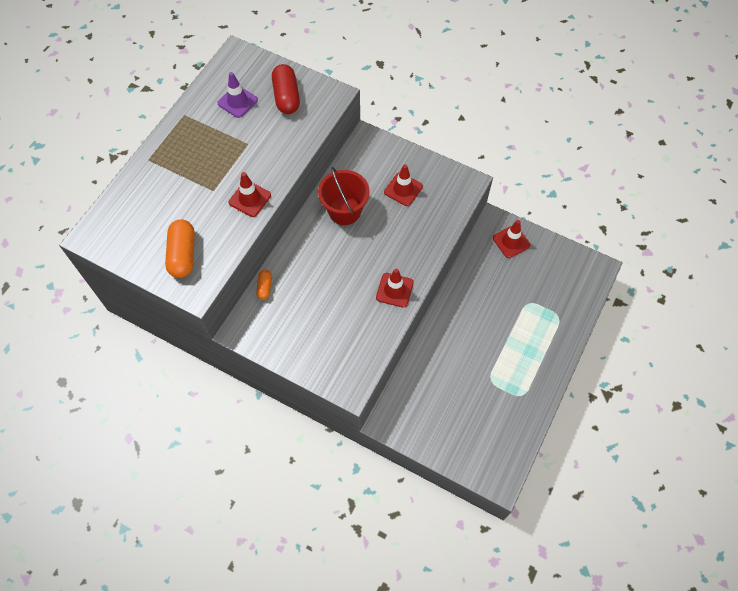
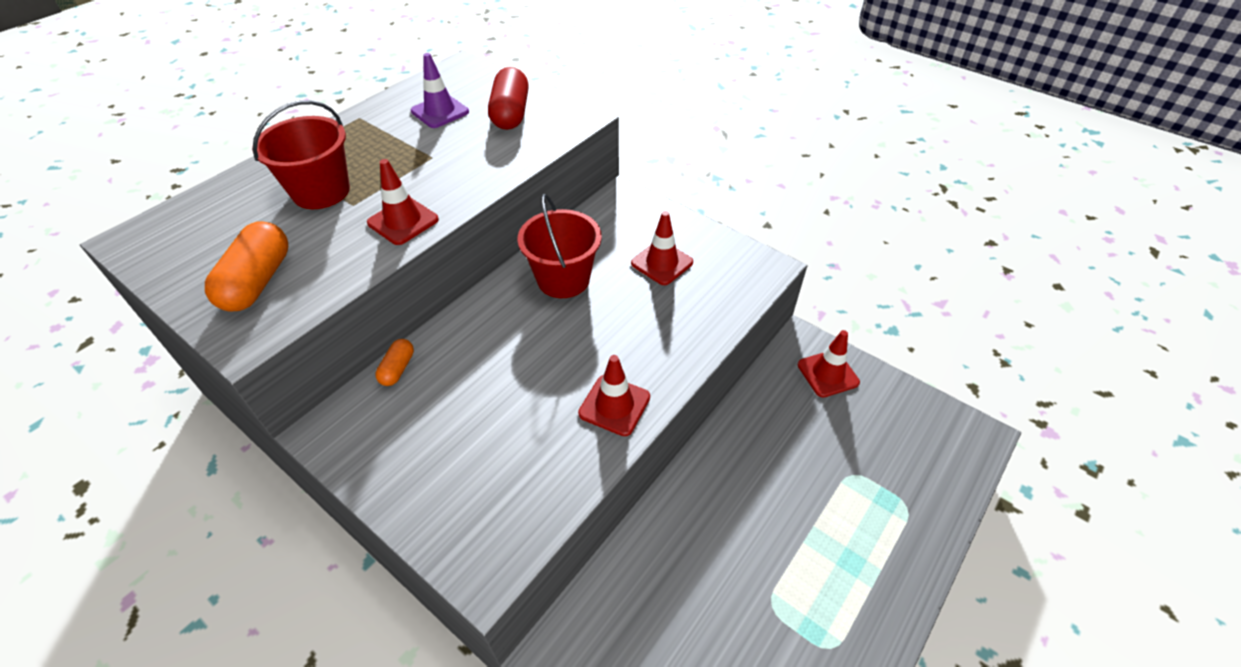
camera: 10 degrees right, 15 degrees down
none -> red bucket [252,100,350,209]

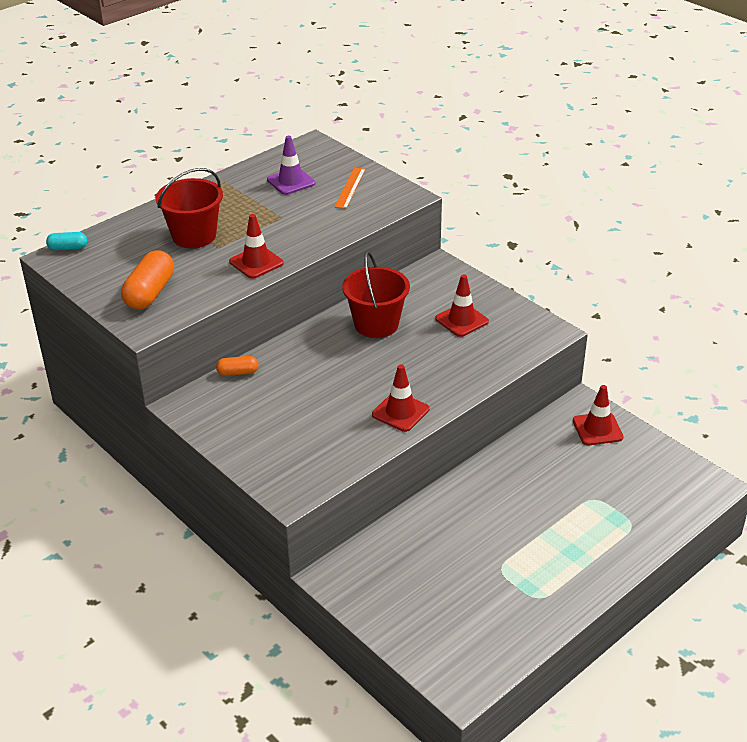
camera: 10 degrees right, 10 degrees down
orange capsule [375,339,414,386] -> orange capsule turned 60 degrees clockwise [216,356,258,376]
red capsule [488,67,529,130] -> orange ruler [335,168,366,209]
none -> turquoise capsule [46,232,87,250]

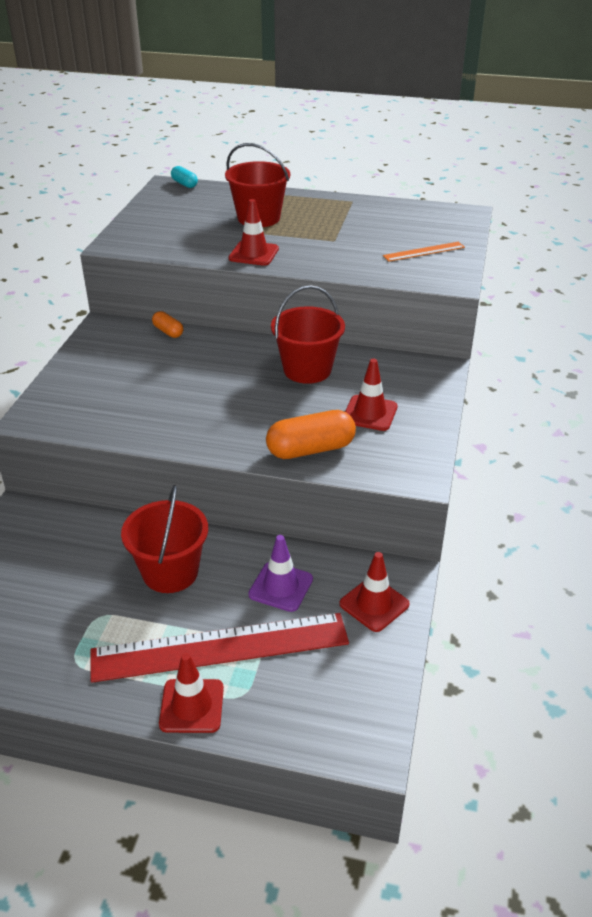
camera: 55 degrees right, 0 degrees up
orange capsule [121,250,174,310] -> orange capsule moved to [266,410,356,459]
purple traffic cone [267,136,315,195] -> purple traffic cone moved to [248,535,313,612]
red traffic cone [372,364,429,432] -> red traffic cone moved to [159,653,224,733]
none -> red ruler [91,613,349,683]
none -> red bucket [121,485,208,593]

